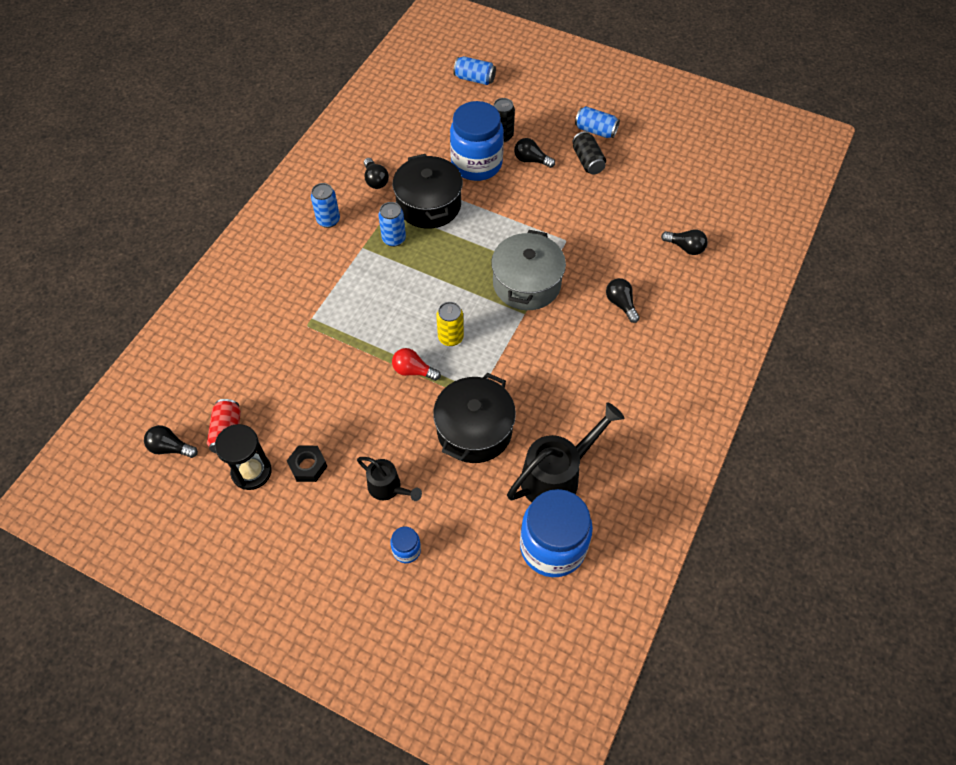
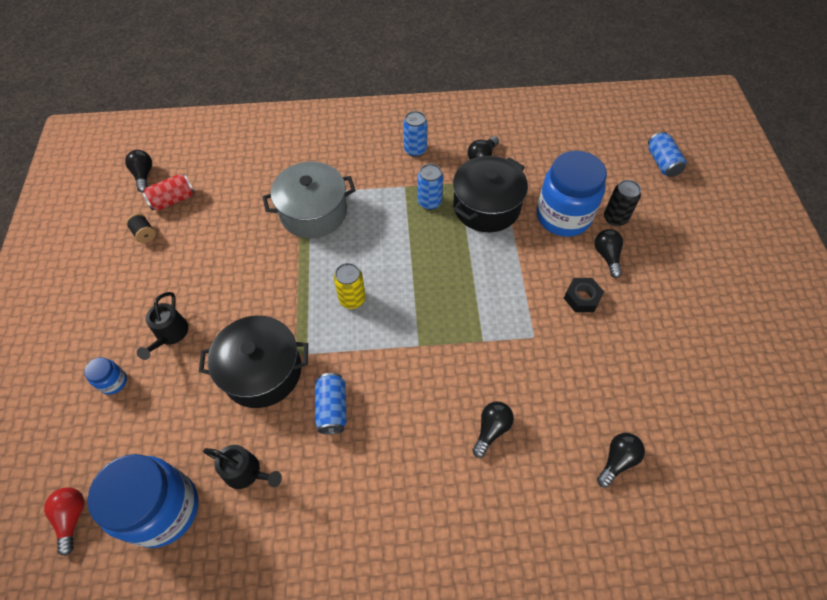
camera: 60 degrees right, 0 degrees up
black hourglass [215,424,272,490] -> black spool [126,214,156,243]
black nut [287,445,327,482] -> black nut moved to [564,278,604,312]
red light bulb [392,348,441,381] -> red light bulb moved to [44,487,84,556]
grey pot [491,230,566,310] -> grey pot moved to [262,162,356,238]
black watering can [507,402,624,503] -> black watering can [203,445,282,489], size x0.57
black can [573,131,606,174] -> none
blue can [575,106,620,138] -> blue can moved to [315,373,347,434]
black light bulb [661,229,708,255] -> black light bulb turned 135 degrees counterclockwise [597,433,645,487]

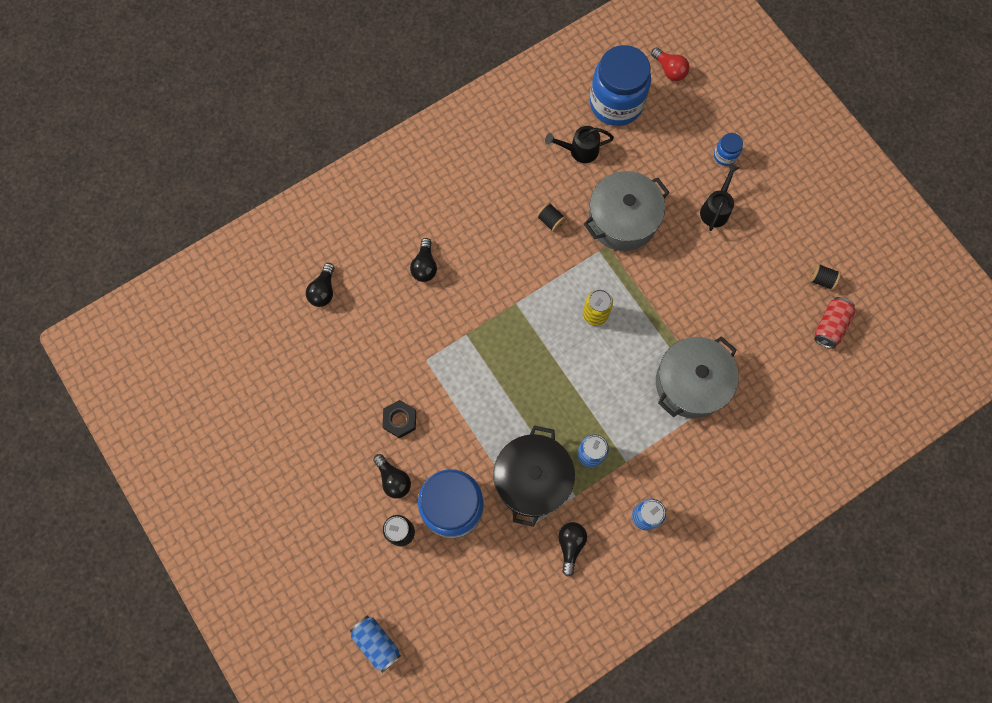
camera: 150 degrees right, 15 degrees up
black light bulb [125,150,152,193] -> none
black watering can [137,292,188,360] -> black watering can turned 45 degrees clockwise [700,164,739,231]
black pot [199,316,308,408] -> grey pot [584,171,670,251]
blue can [315,373,347,434] -> black spool [537,203,567,232]

